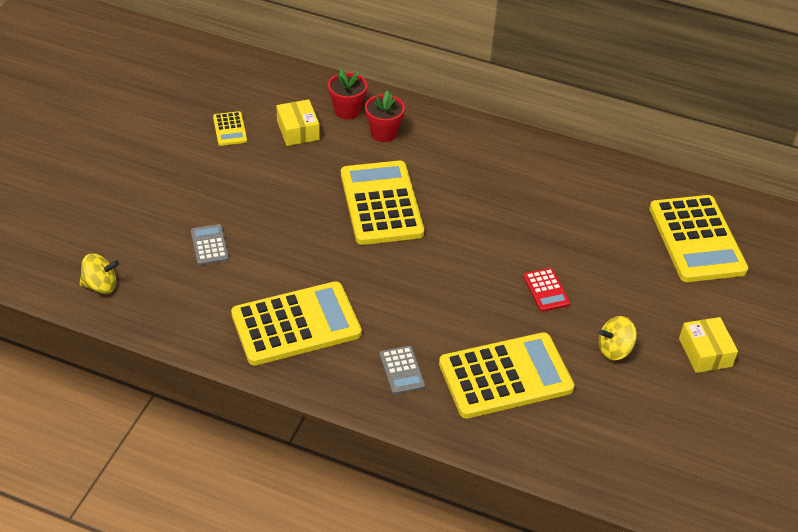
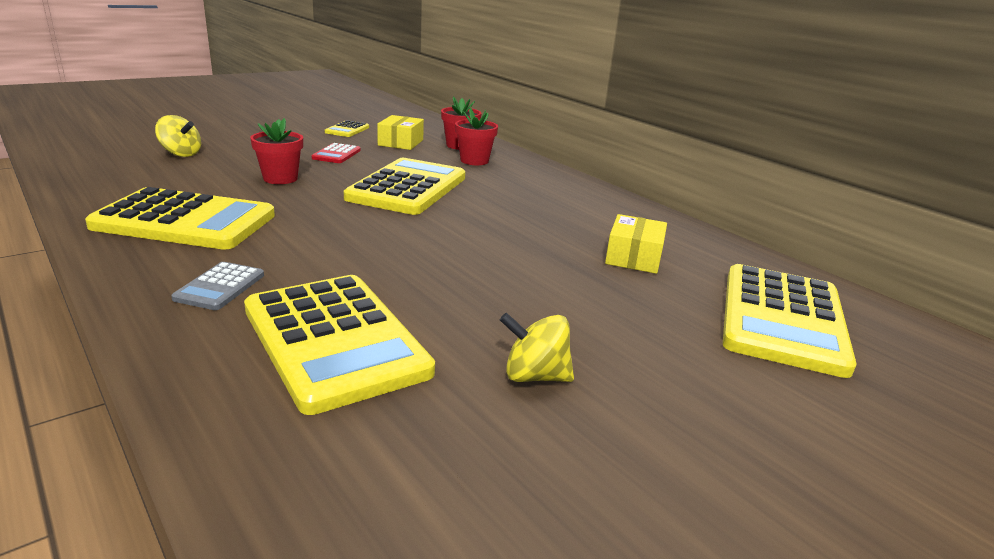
camera: 30 degrees right, 20 degrees down
yellow spinning top [79,253,119,294] -> yellow spinning top moved to [155,115,201,157]
grey calculator [191,224,229,265] -> none
yellow calculator [439,332,574,418] -> yellow calculator turned 45 degrees clockwise [244,275,435,415]
red calculator [523,268,570,312] -> red calculator moved to [312,143,361,163]
yellow box [679,317,738,373] -> yellow box moved to [605,214,667,274]
none -> red flower pot [250,118,303,184]

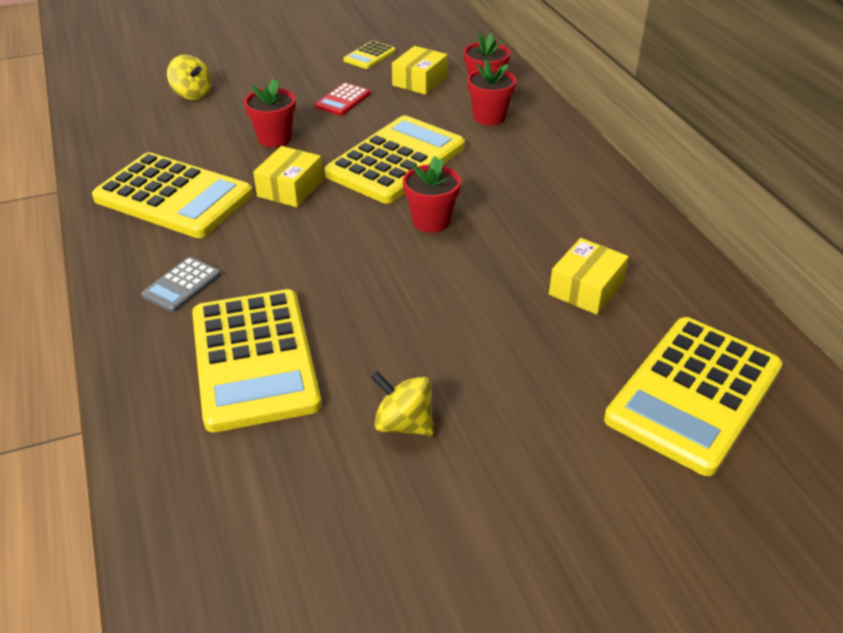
camera: 20 degrees right, 15 degrees up
none -> yellow box [253,146,323,207]
none -> red flower pot [403,156,461,233]

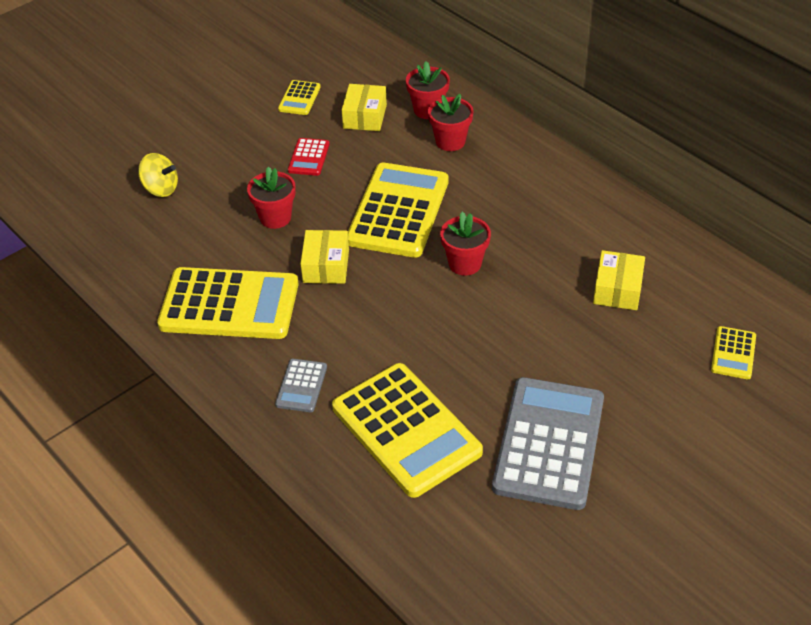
camera: 20 degrees left, 5 degrees up
yellow spinning top [371,371,434,436] -> grey calculator [492,377,604,510]
yellow calculator [604,317,783,476] -> yellow calculator [711,326,756,379], size x0.45

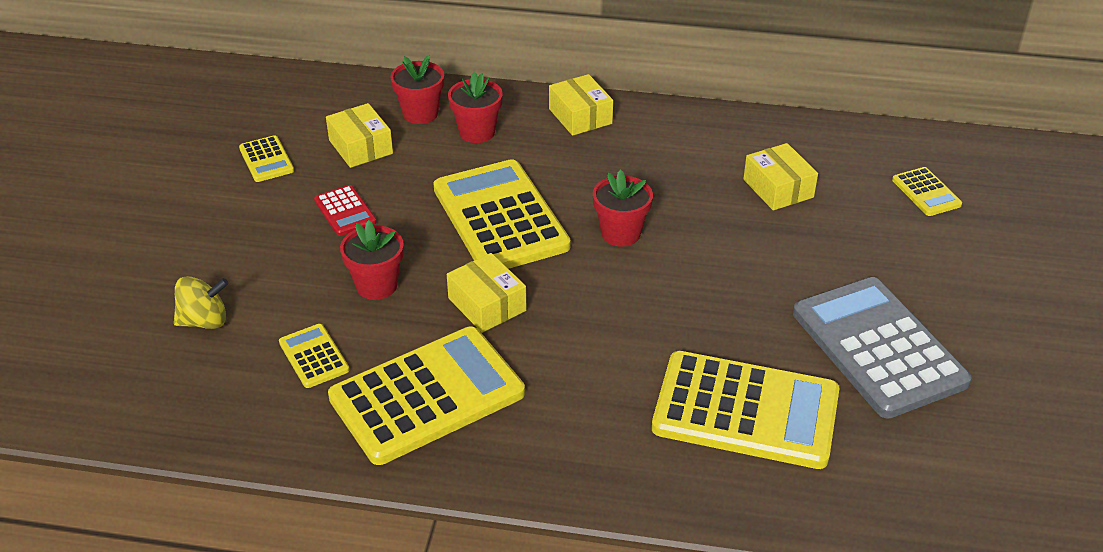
camera: 40 degrees left, 5 degrees down
grey calculator [275,359,327,412] -> none
none -> yellow calculator [279,324,349,388]
none -> yellow box [549,74,613,136]

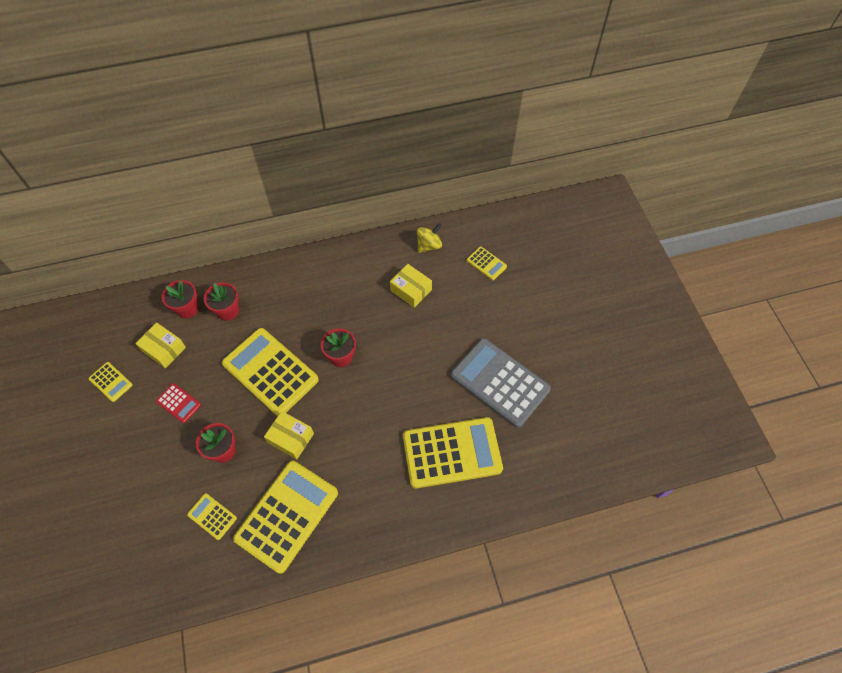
camera: 25 degrees left, 20 degrees up
yellow spinning top [174,276,229,329] -> yellow spinning top moved to [417,223,442,253]
yellow box [549,74,613,136] -> none

